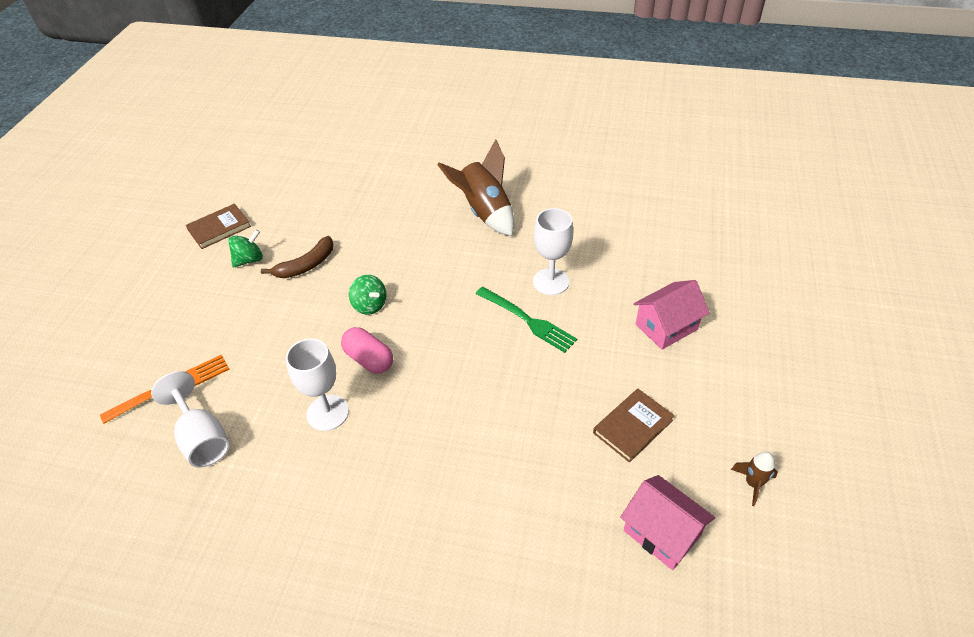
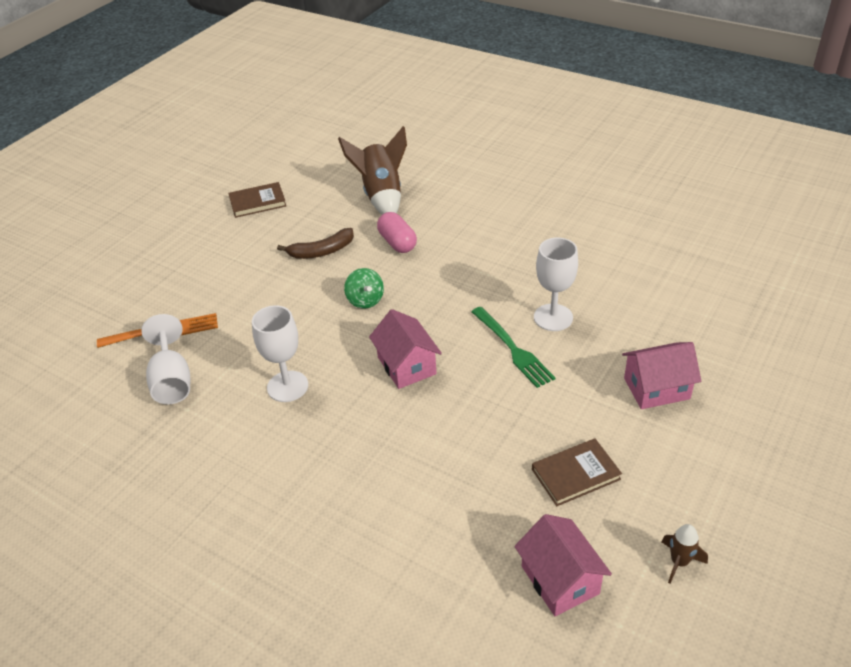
camera: 20 degrees right, 5 degrees down
green spinning top [228,229,263,267] -> none
pink capsule [341,327,393,374] -> pink capsule moved to [377,212,417,253]
brown rocket [437,139,515,236] -> brown rocket moved to [338,126,407,215]
none -> pink house [369,309,442,389]

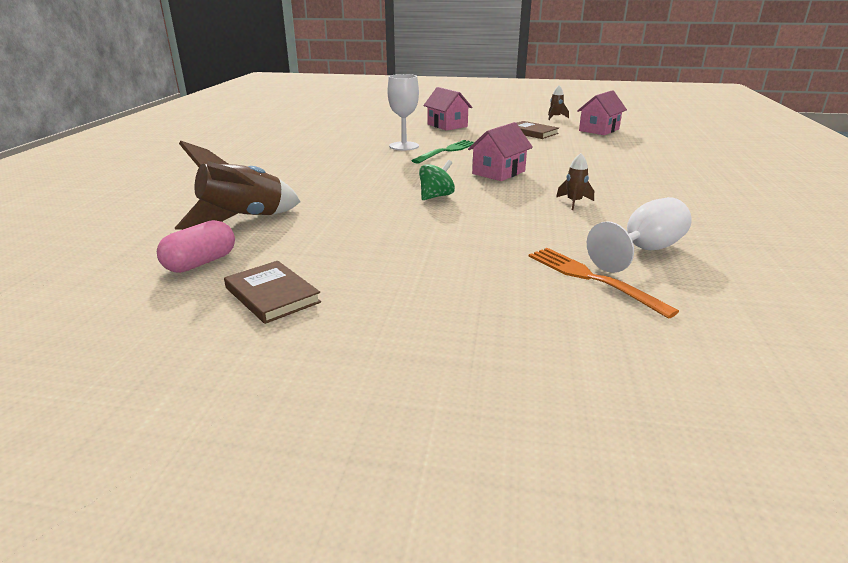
camera: 115 degrees left, 15 degrees down
white goblet [252,305,308,402] -> brown rocket [556,153,594,210]
brown banana [277,228,354,259] -> none
pink capsule [377,212,417,253] -> pink capsule moved to [157,220,235,273]

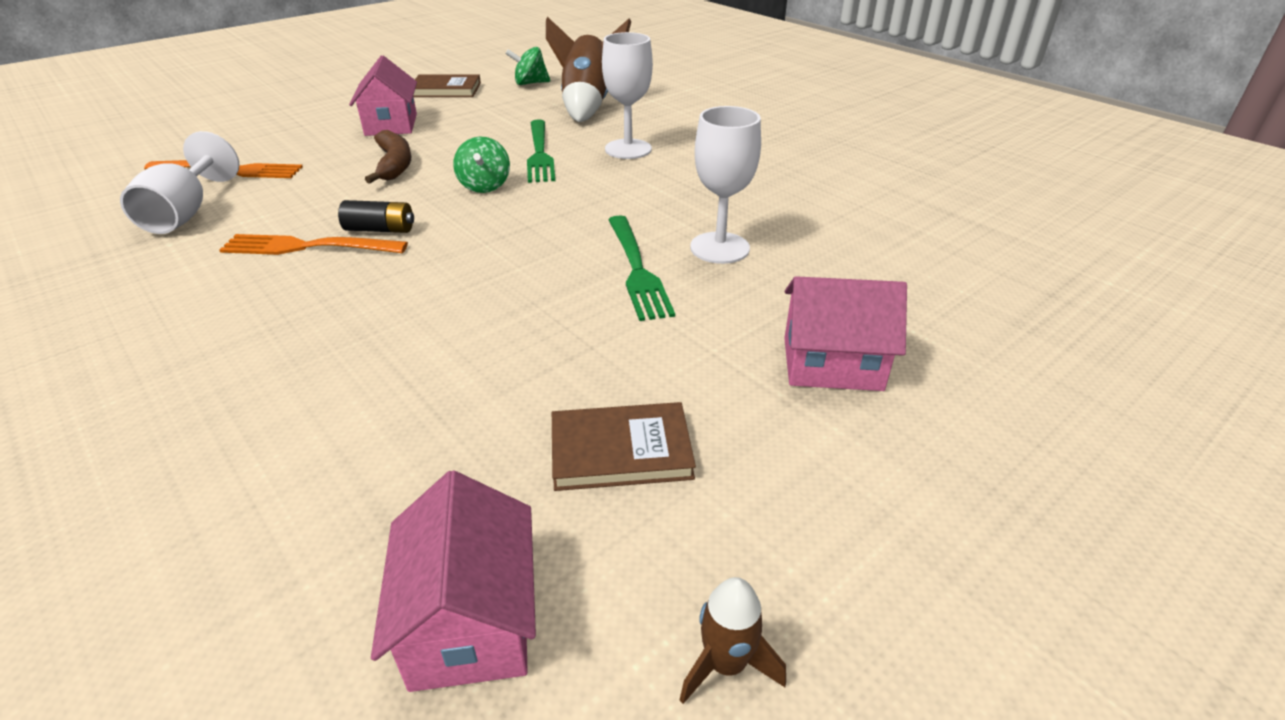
camera: 130 degrees right, 10 degrees up
pink capsule [157,220,235,273] -> green spinning top [505,47,550,85]
pink house [468,122,533,181] -> pink house moved to [349,55,417,136]
brown rocket [556,153,594,210] -> orange fork [220,234,408,255]
none -> black battery [338,200,414,233]
none -> brown banana [365,130,411,184]
none -> green fork [527,119,555,183]
none -> white goblet [602,32,653,159]

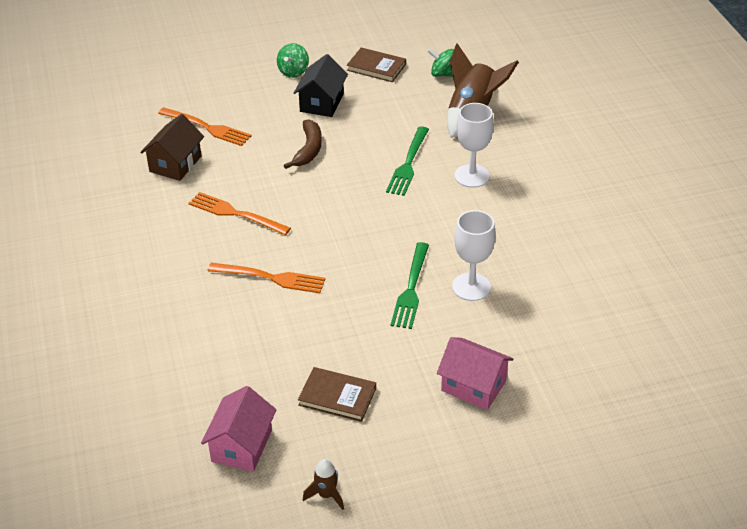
camera: 25 degrees right, 5 degrees up
white goblet [120,131,239,234] -> brown house [140,114,204,181]
black battery [338,200,414,233] -> none
pink house [349,55,417,136] -> black house [294,54,348,117]
green spinning top [453,137,510,193] -> green spinning top moved to [277,43,309,78]
none -> orange fork [208,263,325,293]

